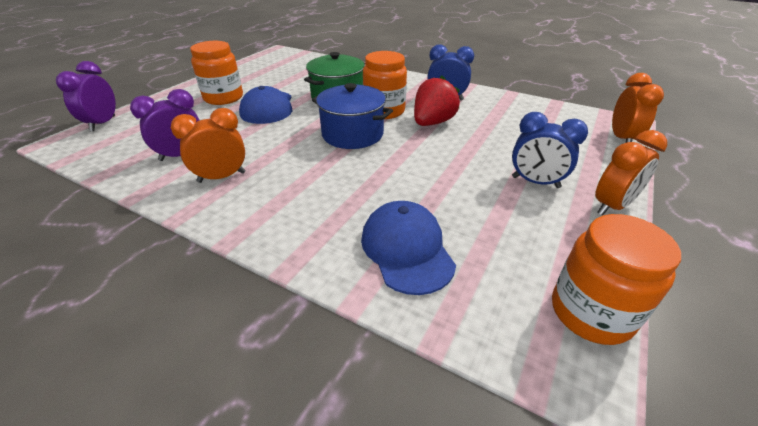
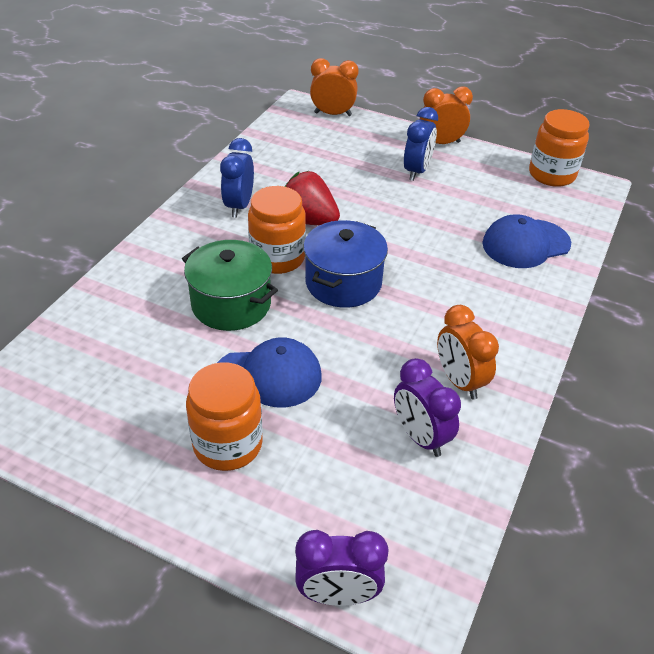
camera: 95 degrees left, 5 degrees up
orange clock [595,130,667,216] -> orange clock turned 60 degrees counterclockwise [420,86,473,144]

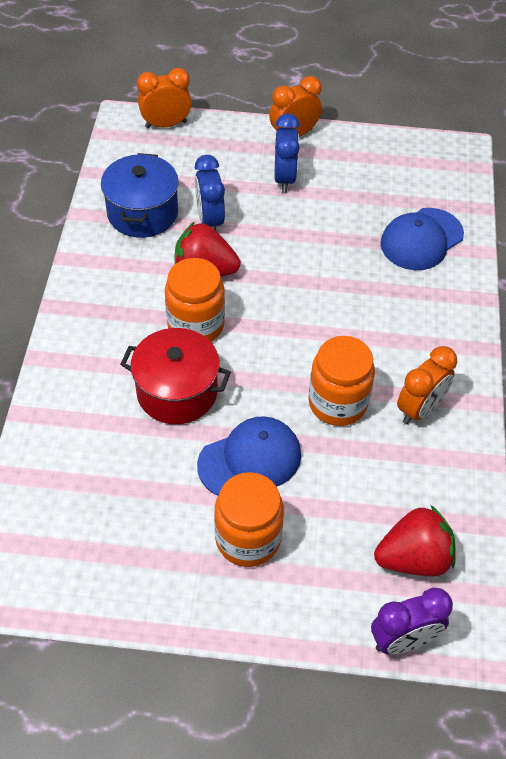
camera: 20 degrees left, 10 degrees up
green pot [182,240,278,331] -> red pot [120,328,231,424]
blue clock [220,138,254,218] -> blue clock moved to [195,155,225,231]
blue pot [303,220,388,308] -> blue pot moved to [101,153,179,238]
purple clock [394,358,461,457] -> none
orange clock [437,305,499,400] -> orange clock turned 90 degrees counterclockwise [397,346,457,424]
orange jar [529,109,589,187] -> orange jar moved to [308,336,375,426]
none -> red strawberry [374,505,456,577]

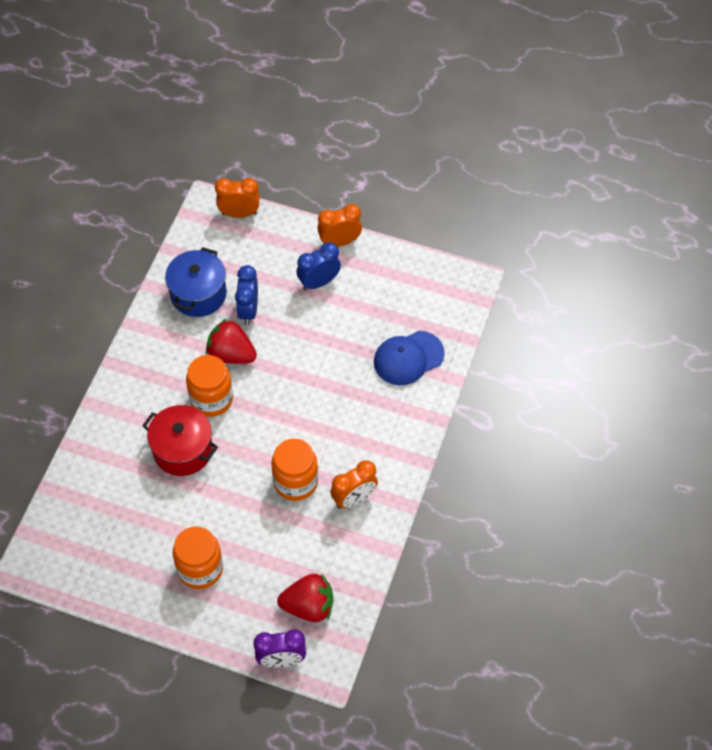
camera: 15 degrees right, 5 degrees up
blue cap [197,416,301,496] -> none
blue clock [274,113,300,193] -> blue clock turned 135 degrees counterclockwise [297,242,341,290]

